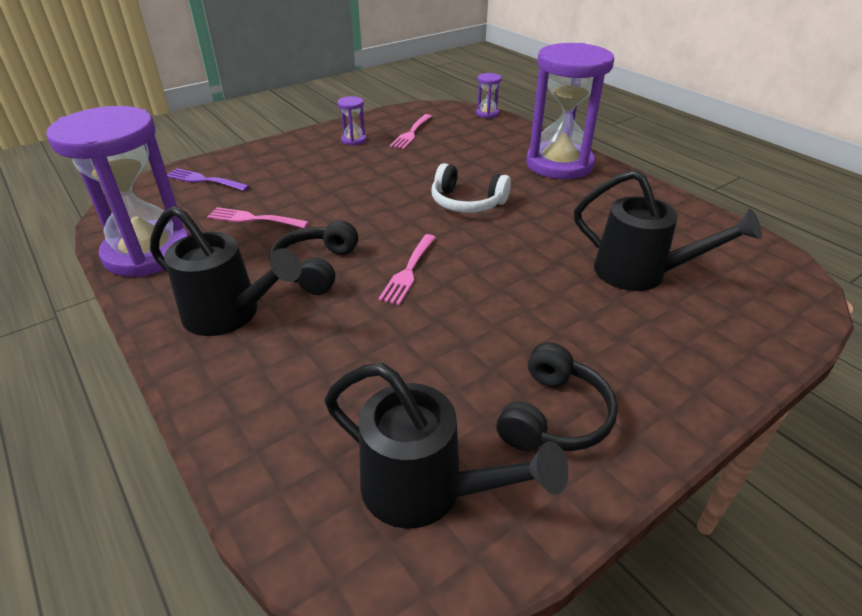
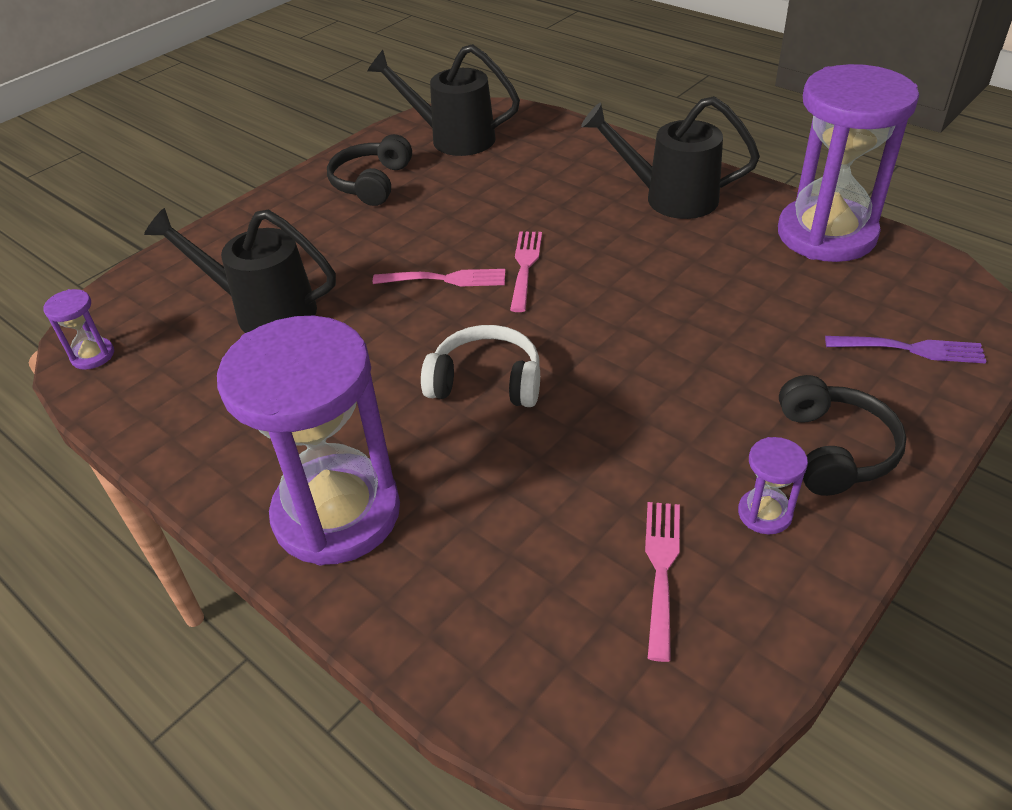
camera: 170 degrees right, 5 degrees up
pink fork [207,207,309,228] -> pink fork moved to [373,269,505,287]
black headphones [270,220,358,295] -> black headphones moved to [779,375,907,496]
purple hourglass [476,73,502,118] -> purple hourglass moved to [44,289,114,370]

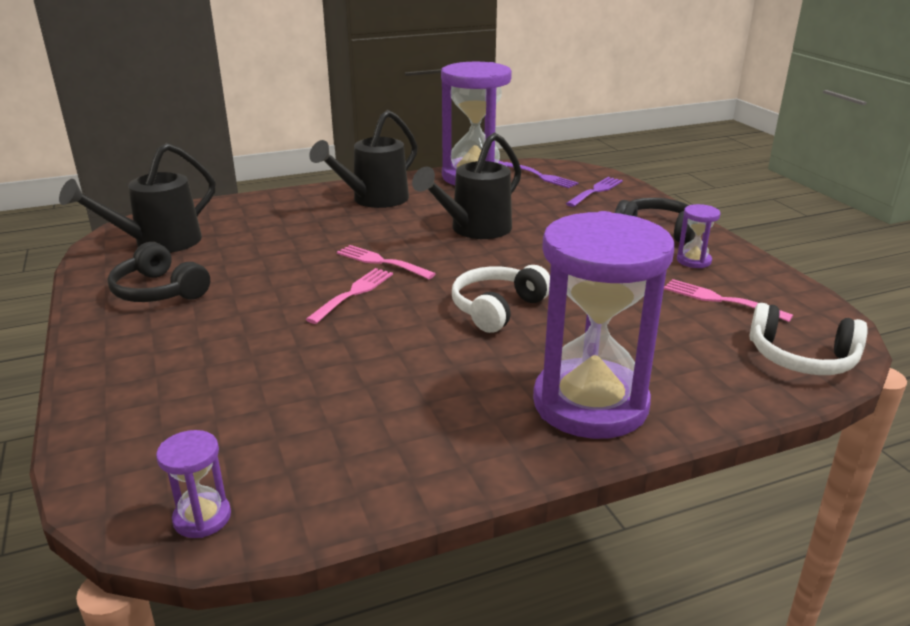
camera: 65 degrees left, 15 degrees down
black watering can [144,208,336,333] -> black watering can moved to [412,133,522,239]
none -> purple fork [504,162,578,188]
none -> white headphones [749,303,868,375]

